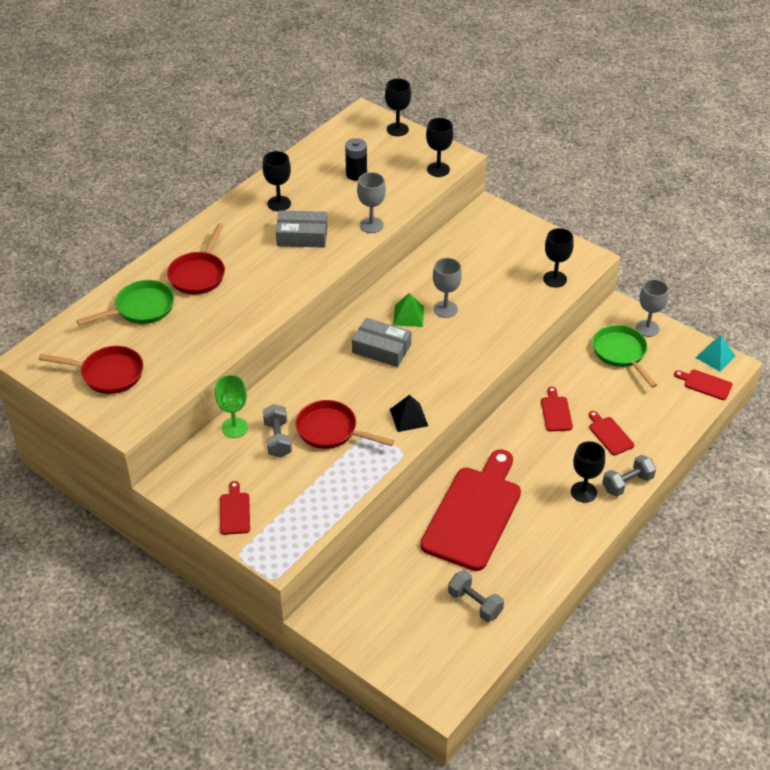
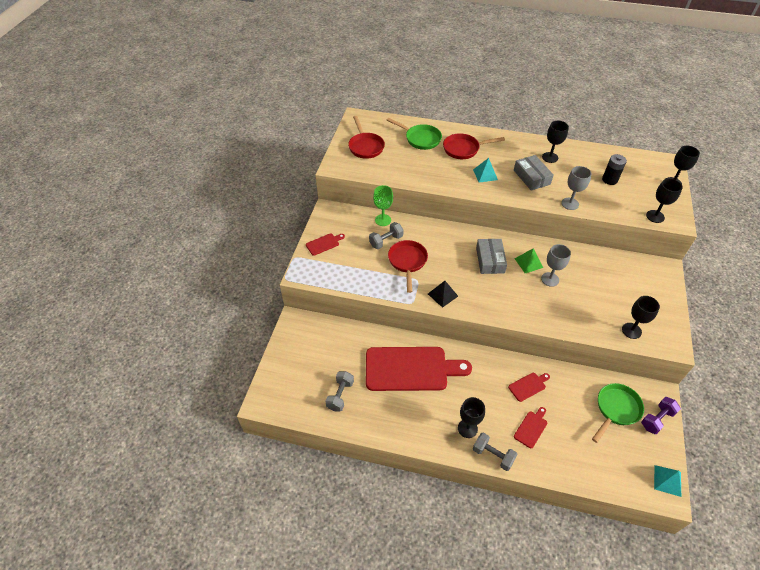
camera: 65 degrees right, 5 degrees up
grey goblet [636,279,668,337] -> purple dumbbell [641,397,681,434]
red cutting board [674,370,733,400] -> none
none -> turquoise pyramid [473,158,498,183]

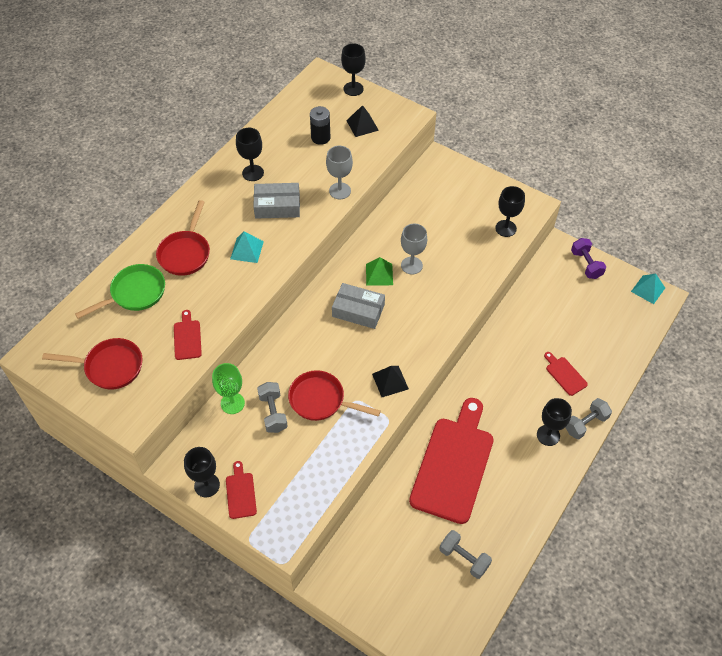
camera: 70 degrees left, 5 degrees up
red cutting board [508,373,550,402] -> red cutting board moved to [174,310,202,360]
green pan [592,383,644,443] -> none
black goblet [646,179,683,223] -> black goblet moved to [184,447,220,498]
none -> black pyramid [346,105,379,137]

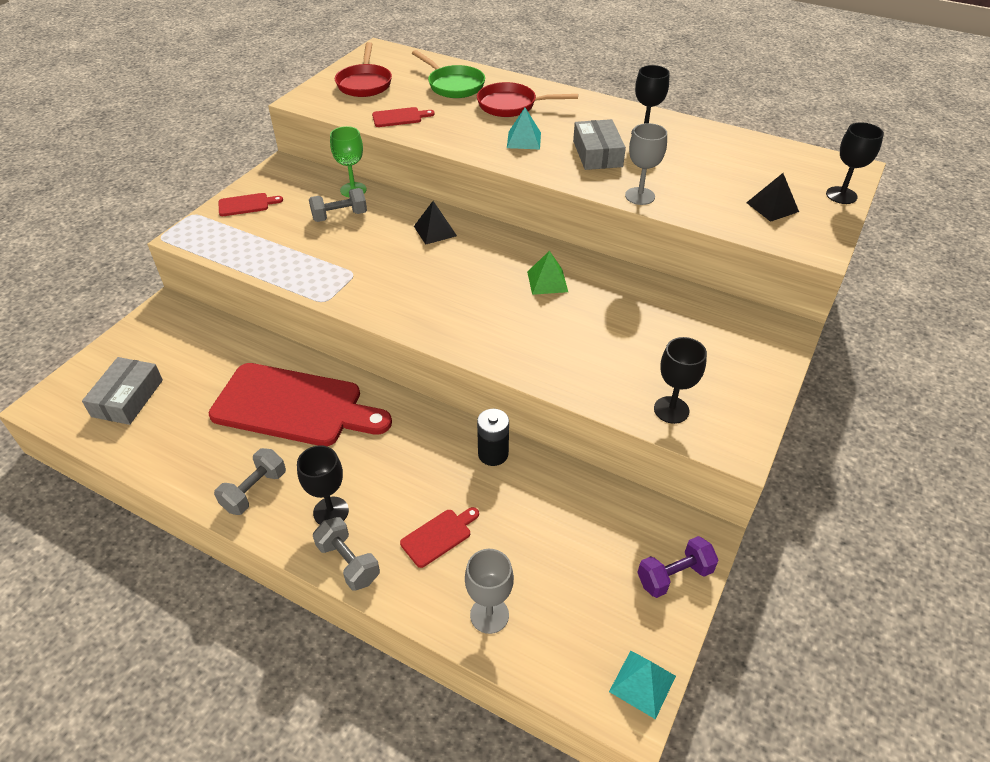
camera: 85 degrees right, 10 degrees down
black goblet [184,447,220,498] -> none
red pan [288,370,381,421] -> none
black battery [310,106,330,145] -> black battery moved to [477,409,509,466]
grey box [332,283,385,329] -> grey box moved to [82,357,163,425]
black pyramid [372,366,409,397] -> black pyramid moved to [414,201,457,244]
grey goblet [401,224,427,275] -> grey goblet moved to [465,549,514,634]
grey dumbbell [439,530,492,579] -> grey dumbbell moved to [214,448,286,515]

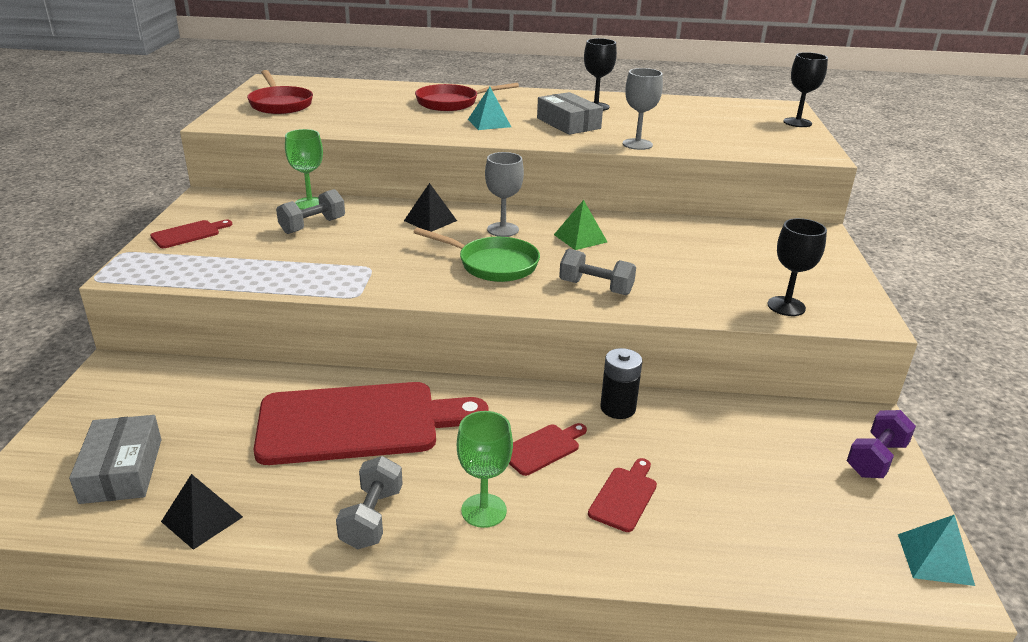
camera: 25 degrees left, 15 degrees down
black goblet [297,445,349,525] -> green goblet [457,411,513,528]
grey dumbbell [313,517,380,591] -> grey dumbbell moved to [559,249,636,295]
red cutting board [372,107,435,127] -> red cutting board moved to [509,423,587,476]
green pan [412,50,485,98] -> green pan moved to [413,227,540,282]
grey goblet [465,549,514,634] -> grey goblet moved to [485,152,524,237]
black pyramid [746,173,799,222] -> black pyramid moved to [161,474,243,550]

